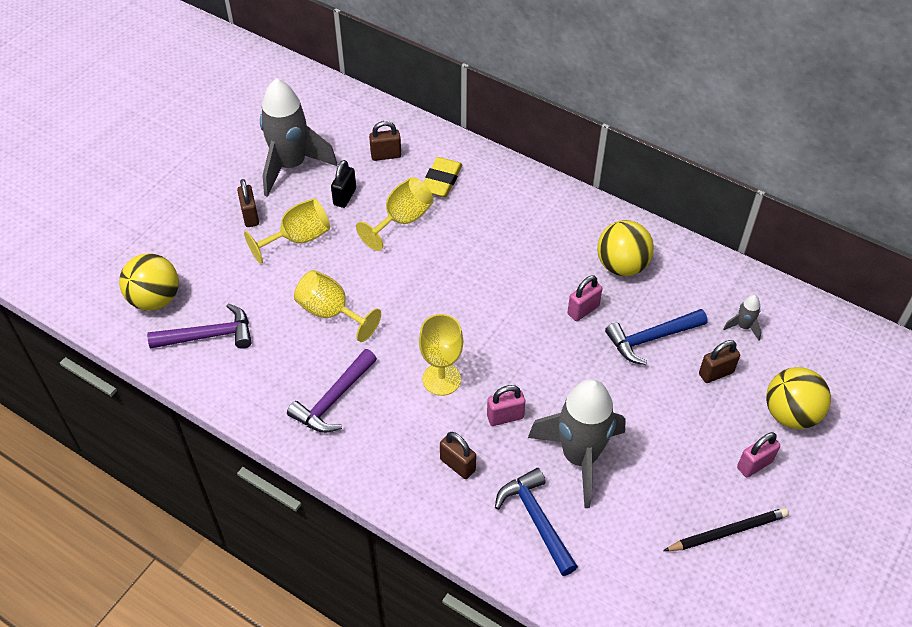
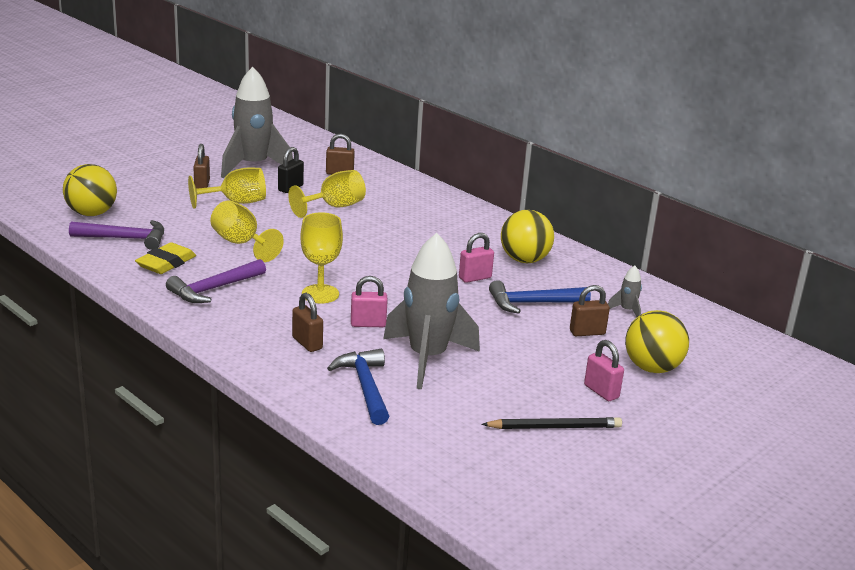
camera: 10 degrees right, 25 degrees down
yellow eraser [424,157,462,197] -> yellow eraser moved to [135,242,196,274]
pink padlock [737,432,780,478] -> pink padlock turned 75 degrees clockwise [584,340,624,401]

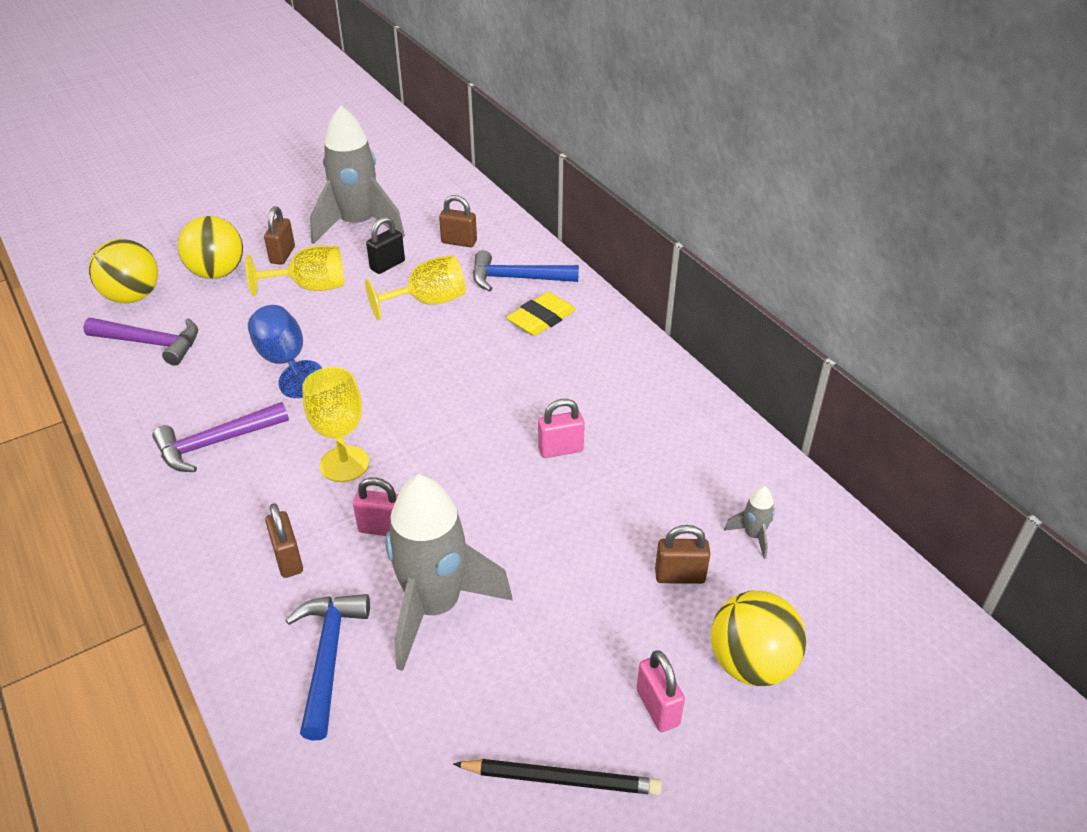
camera: 15 degrees right, 15 degrees up
yellow eraser [135,242,196,274] -> yellow eraser moved to [506,292,576,336]
yellow goblet [210,200,284,262] -> blue goblet [248,305,322,398]
blue hammer [489,280,591,314] -> blue hammer moved to [473,250,579,291]
yellow ball [501,210,554,263] -> yellow ball moved to [178,216,243,279]

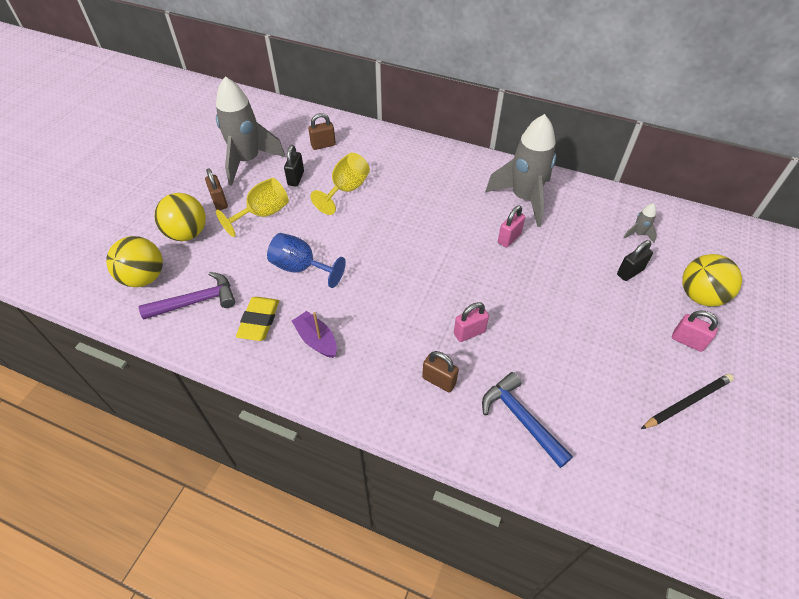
camera: 35 degrees left, 10 degrees up
purple hammer [152,402,289,472] -> purple boat [292,311,337,358]
yellow goblet [302,367,369,482] -> none
grey rocket [385,474,513,671] -> grey rocket moved to [485,114,556,227]
blue hammer [473,250,579,291] -> none
yellow eraser [506,292,576,336] -> yellow eraser moved to [236,297,279,341]
brown padlock [655,525,710,584] -> black padlock [617,240,653,281]

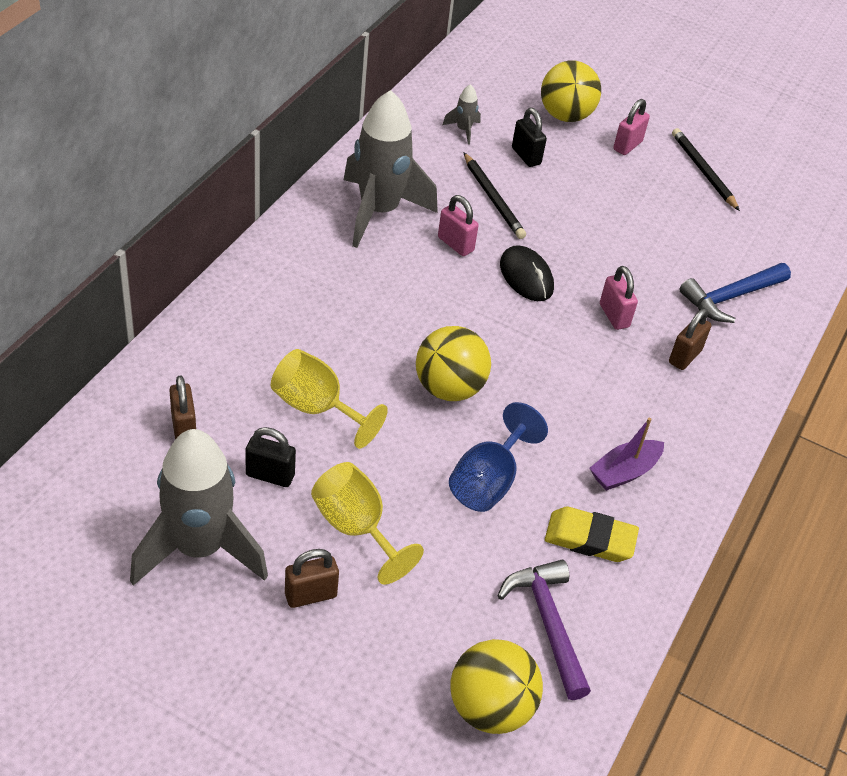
camera: 90 degrees left, 5 degrees down
yellow ball [154,193,206,241] -> yellow ball moved to [416,326,491,401]
none -> black pencil [463,152,526,239]
none -> black mouse [500,245,554,301]

